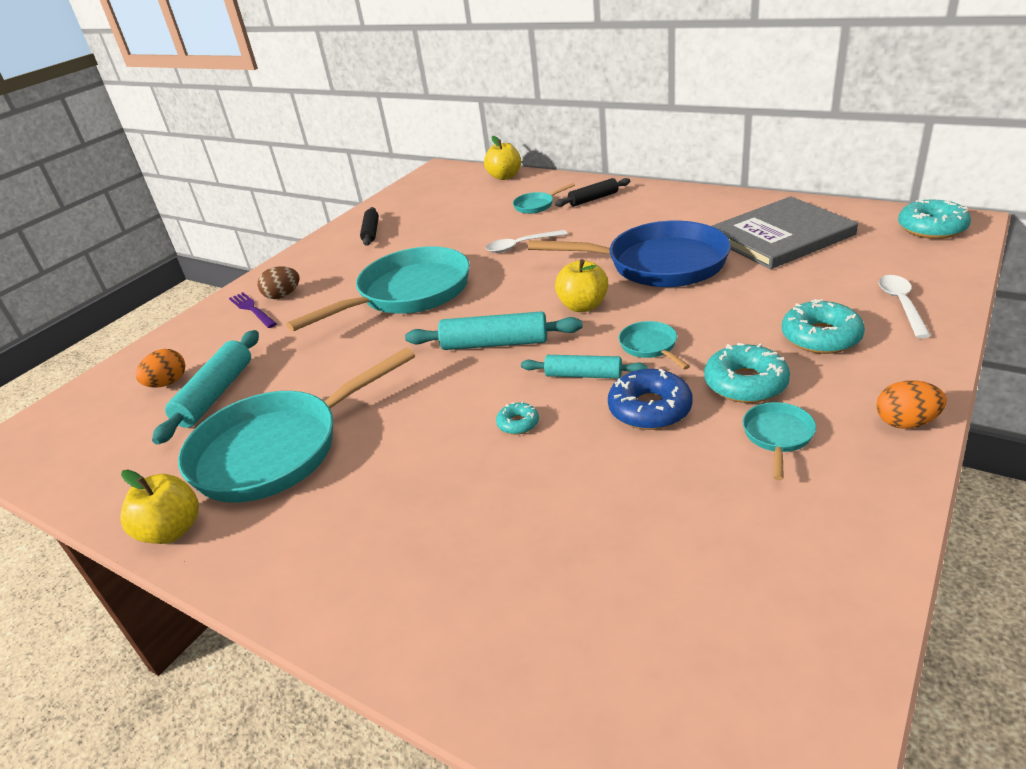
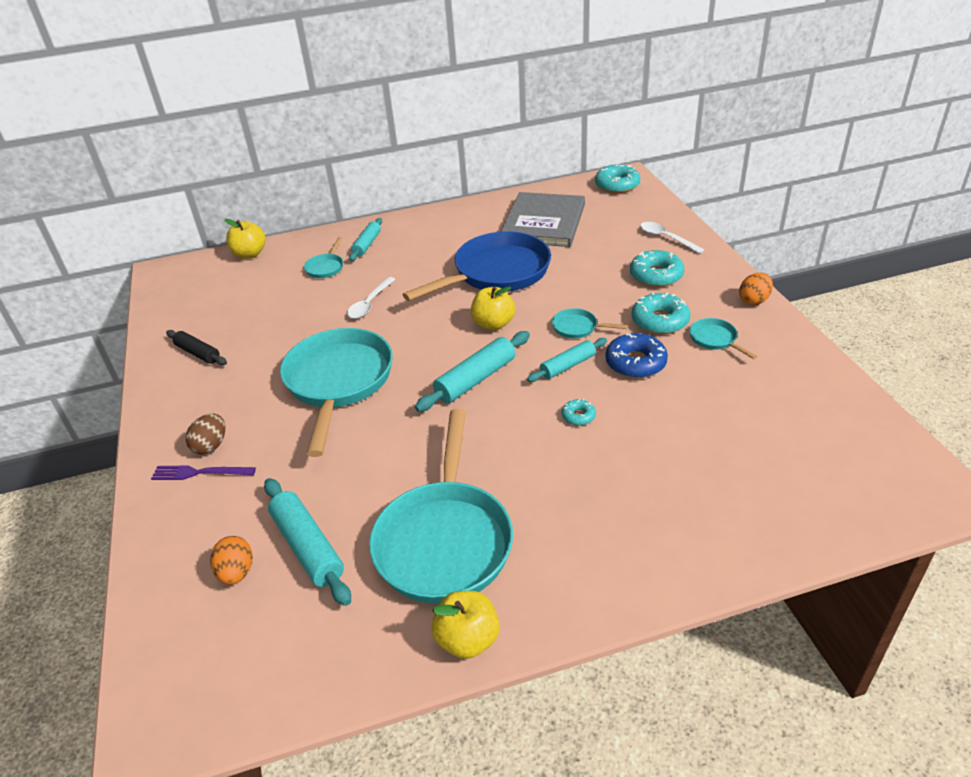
camera: 50 degrees left, 5 degrees up
black rolling pin [555,178,630,207] -> turquoise rolling pin [349,218,382,261]

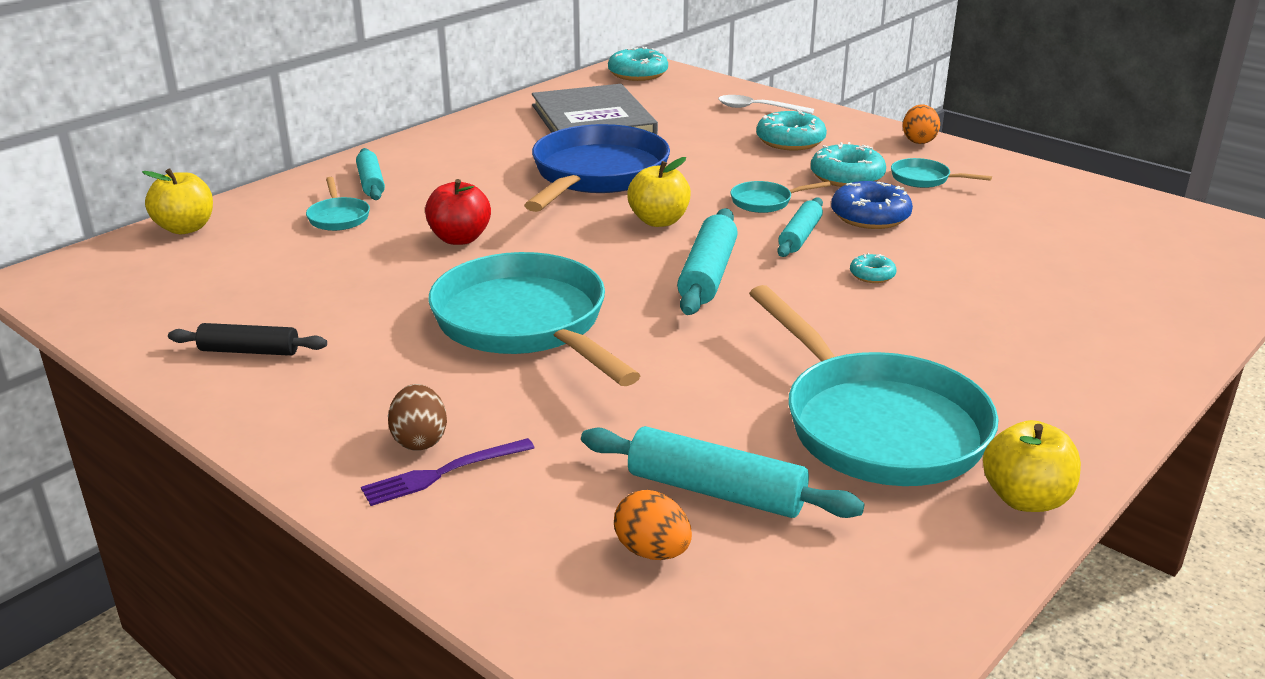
camera: 35 degrees left, 10 degrees down
white spoon [347,277,395,319] -> red apple [425,179,491,245]

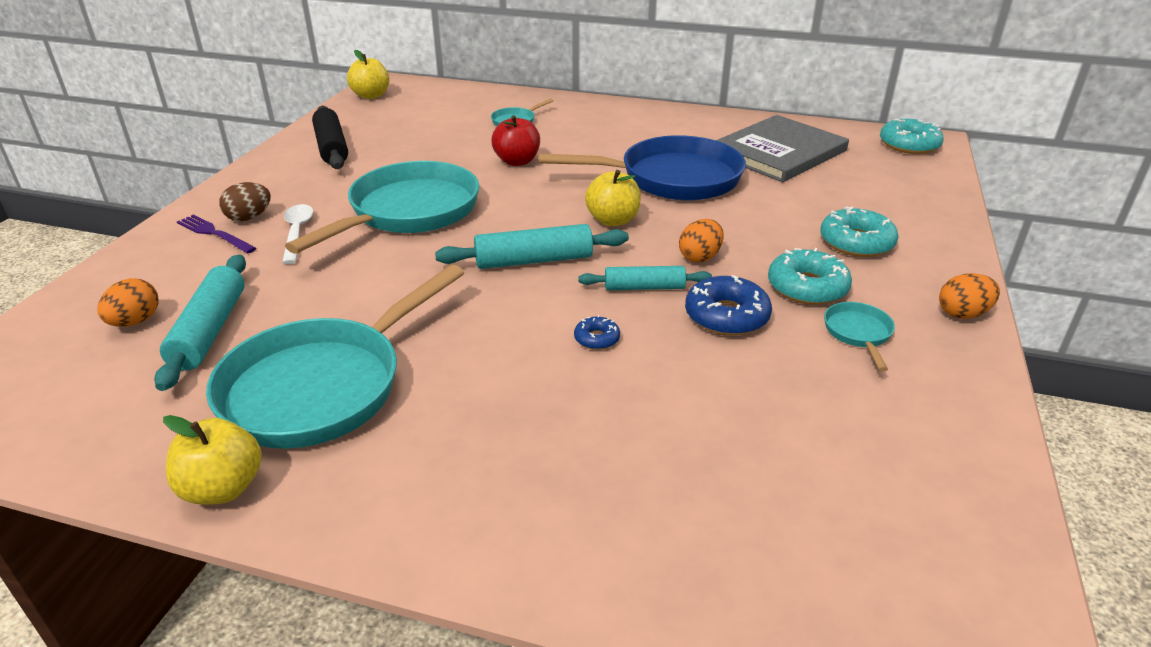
camera: 65 degrees right, 5 degrees up
yellow apple [142,169,213,234] -> yellow apple moved to [347,50,389,99]
black rolling pin [168,323,327,356] -> black rolling pin [312,106,348,169], size x1.53
turquoise rolling pin [356,148,385,200] -> none
white spoon [718,95,814,114] -> white spoon moved to [282,204,313,264]
turquoise pan [730,181,831,213] -> orange egg [679,219,724,262]
turquoise donut [850,253,897,283] -> blue donut [574,315,620,350]

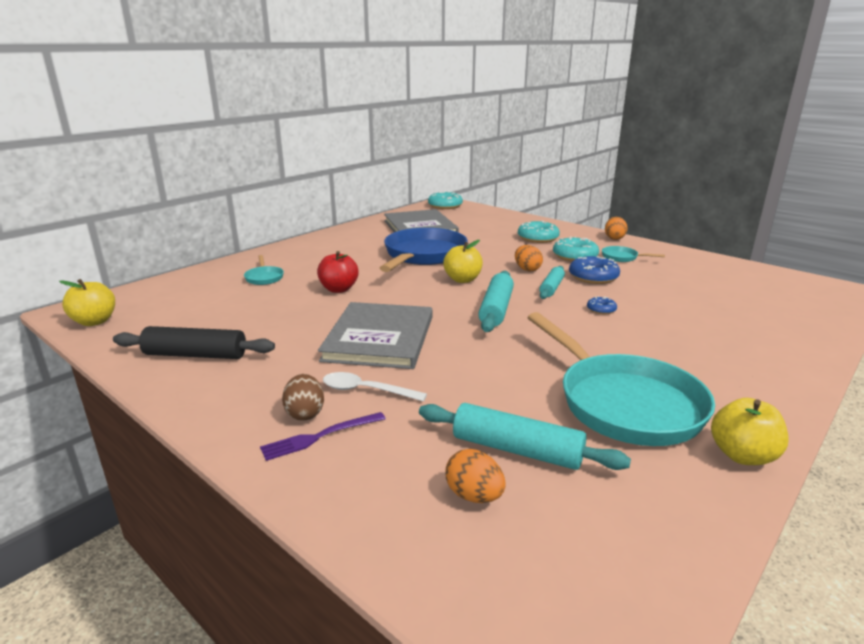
camera: 65 degrees left, 10 degrees down
turquoise pan [285,161,479,254] -> grey book [318,302,432,369]

